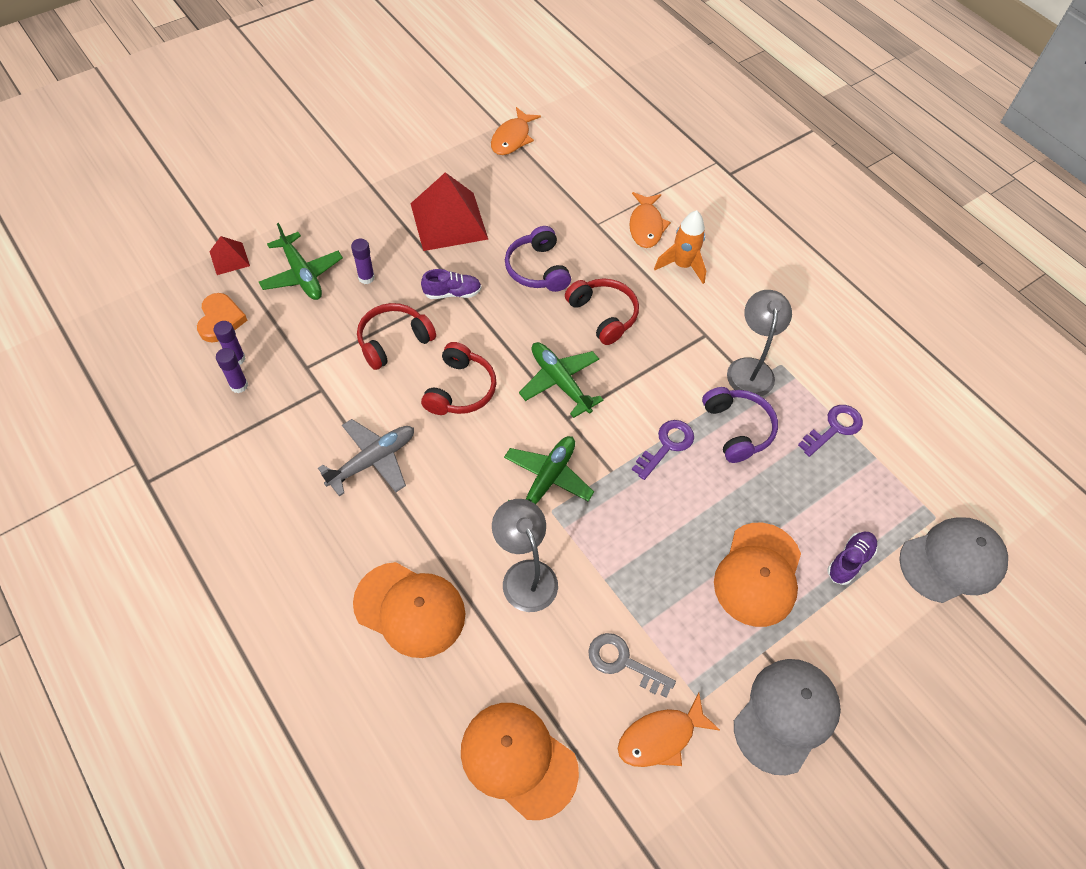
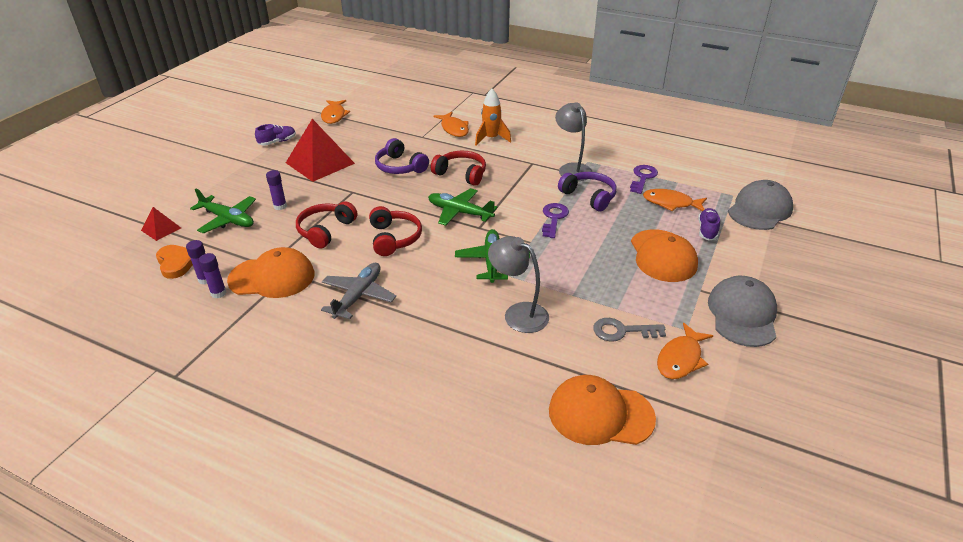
camera: 25 degrees left, 20 degrees down
orange cap [353,562,465,658] -> orange cap moved to [227,247,315,298]
purple shoe [421,269,482,299] -> purple shoe moved to [255,124,296,145]
none -> orange fish [643,189,707,211]

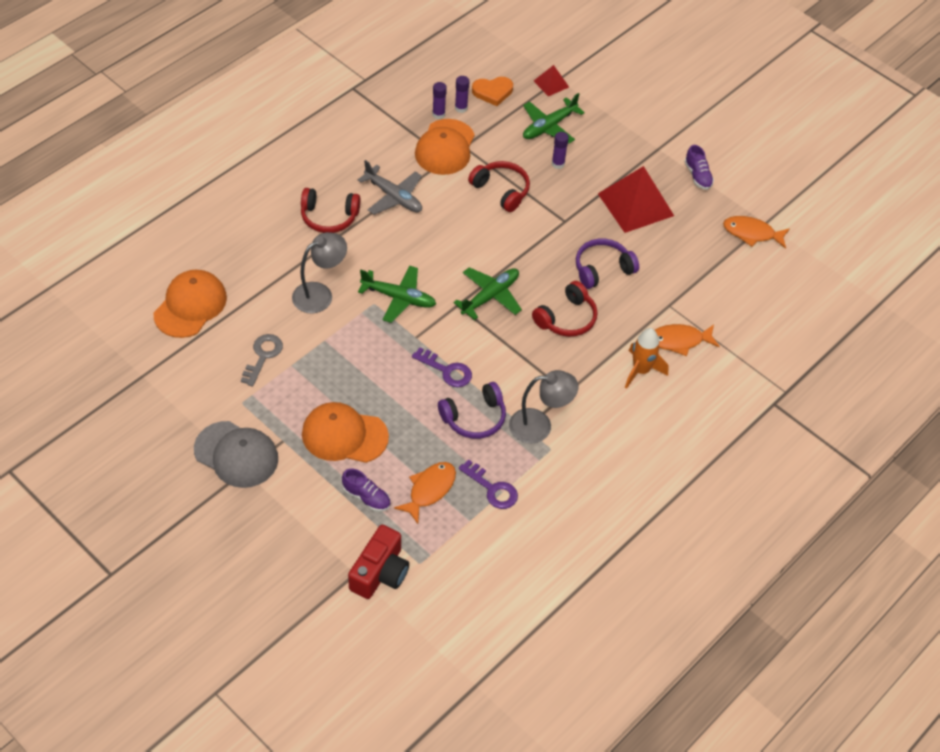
camera: 105 degrees right, 15 degrees up
red headphones [369,206,422,256] -> red headphones moved to [301,188,360,233]
orange fish [657,323,713,379] -> none
grey cap [728,180,793,230] -> red camera [348,525,409,599]

